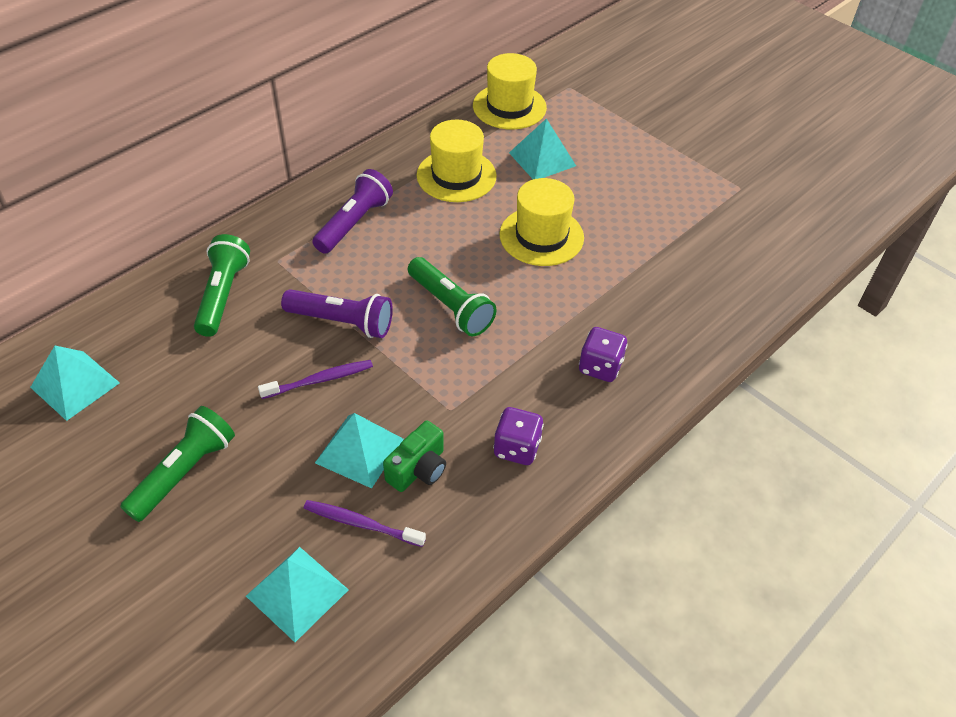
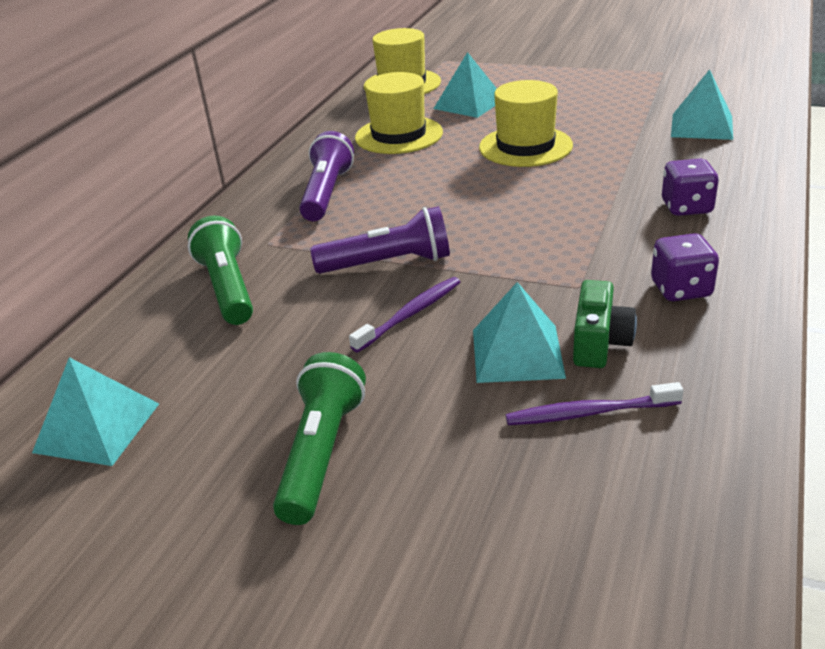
camera: 20 degrees left, 15 degrees down
turquoise pyramid [246,547,349,642] -> turquoise pyramid moved to [671,69,733,140]
green flashlight [408,257,497,336] -> none

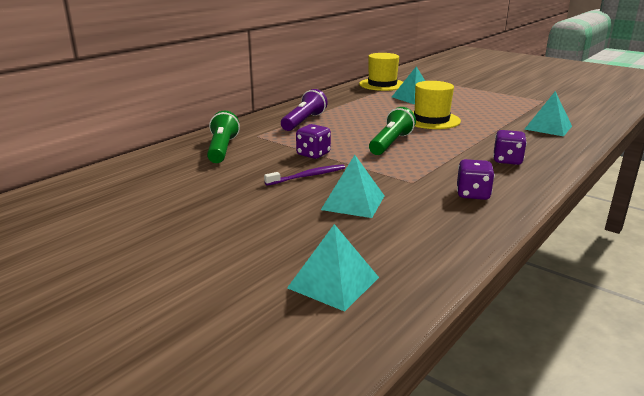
camera: 15 degrees right, 10 degrees down
turquoise pyramid [32,357,159,466] -> turquoise pyramid moved to [287,224,379,312]
green flashlight [273,352,366,525] -> green flashlight moved to [369,107,416,155]
purple flashlight [310,206,450,274] -> purple dice [296,124,331,159]
yellow hat [355,72,443,154] -> none
purple toothbrush [506,382,684,425] -> none
green camera [573,280,637,368] -> none

